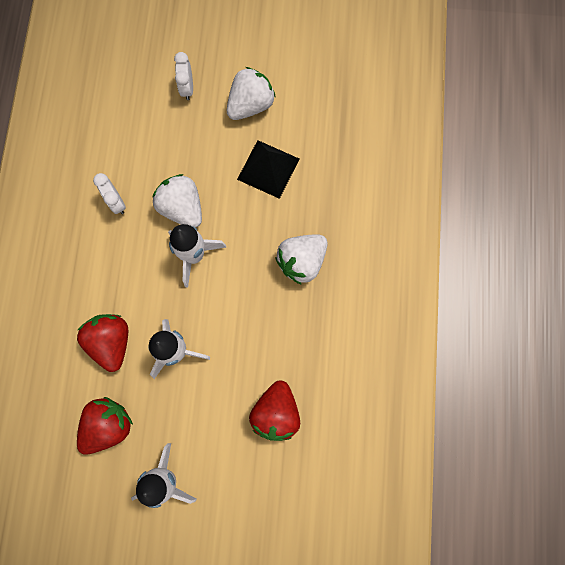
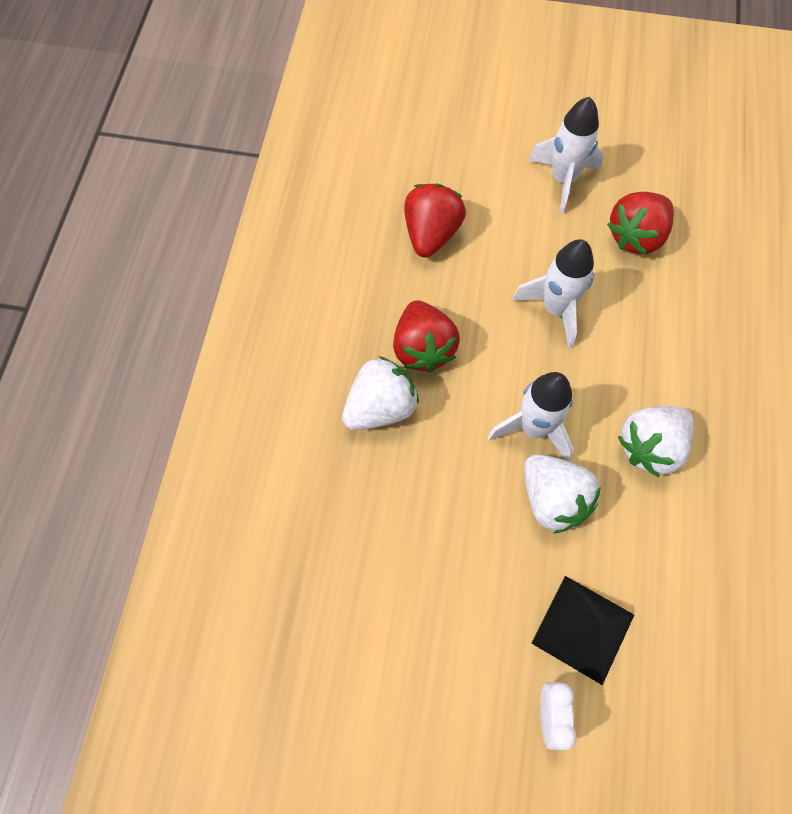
camera: 175 degrees left, 10 degrees down
red strawberry [77,314,128,372] -> red strawberry moved to [393,300,460,372]
white clock [93,173,126,214] -> none
white strawberry [227,67,276,120] -> white strawberry moved to [618,406,694,477]
black pyramid [237,140,299,199] -> black pyramid moved to [531,576,634,685]

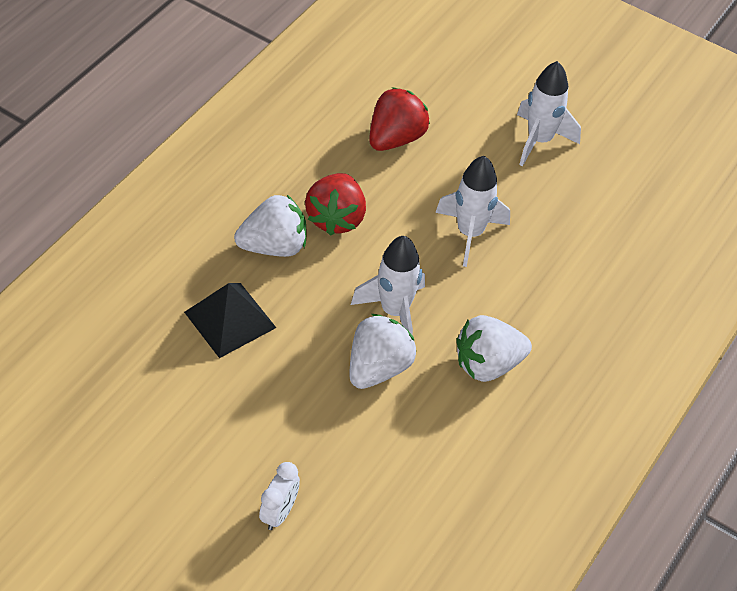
camera: 20 degrees right, 15 degrees down
white strawberry [524,454,601,534] -> white strawberry turned 135 degrees counterclockwise [350,314,416,389]
black pyramid [531,576,634,685] -> black pyramid moved to [184,283,276,358]
red strawberry [607,192,674,255] -> none

